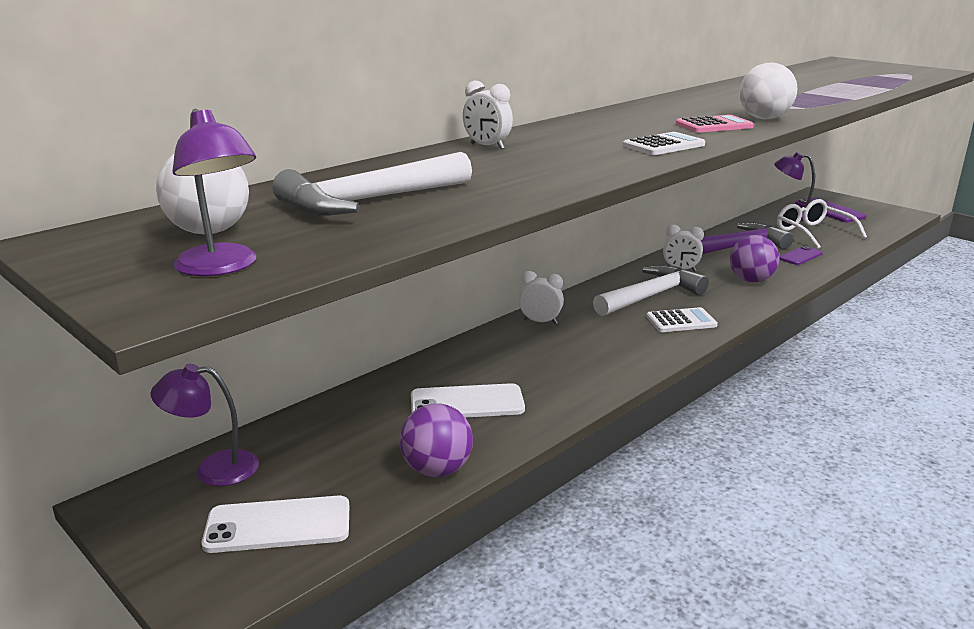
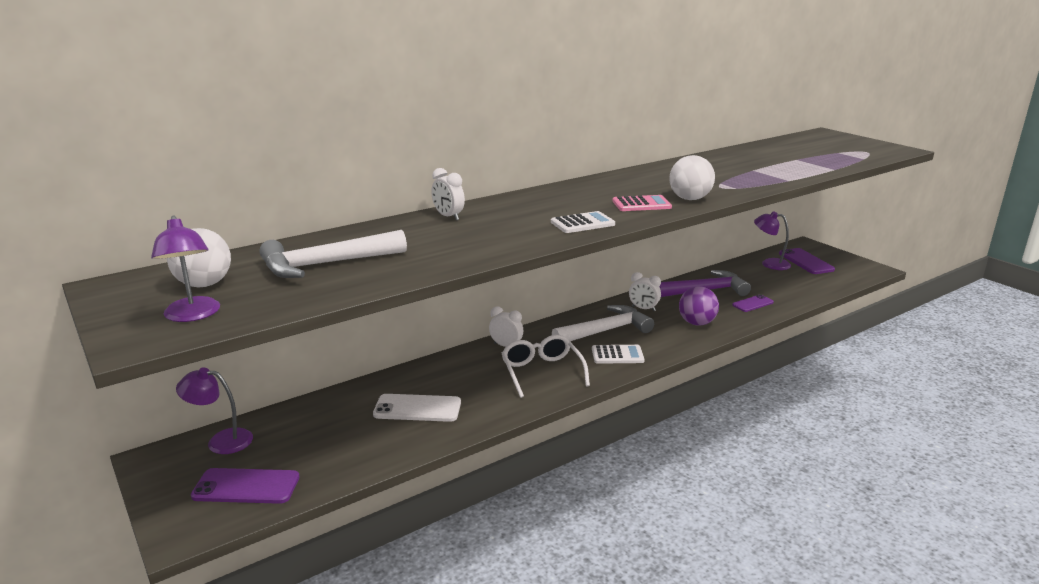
camera: 10 degrees right, 0 degrees up
white phone [202,495,349,553] -> purple phone [191,468,300,504]
purple ball [400,403,473,477] -> none
white glasses [777,199,867,249] -> white glasses moved to [501,335,590,398]

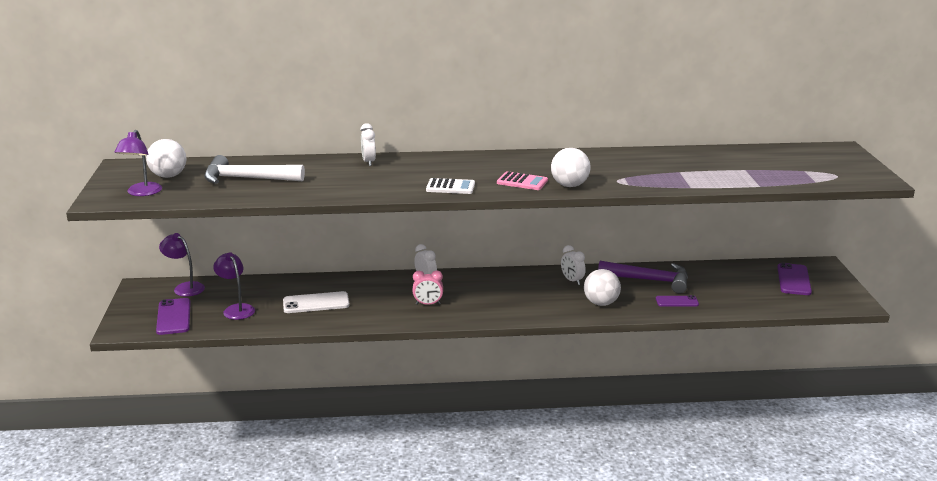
camera: 30 degrees right, 0 degrees up
purple phone [191,468,300,504] -> purple phone turned 45 degrees clockwise [156,298,191,335]
white phone [373,394,461,422] -> white phone turned 45 degrees counterclockwise [283,291,350,313]
white glasses [501,335,590,398] -> pink clock [413,270,443,305]
white hammer [552,305,654,341] -> none
white calculator [592,345,645,364] -> none
purple ball [679,287,719,326] -> white ball [584,269,621,306]
purple lamp [754,211,791,270] -> purple lamp moved to [213,252,255,320]

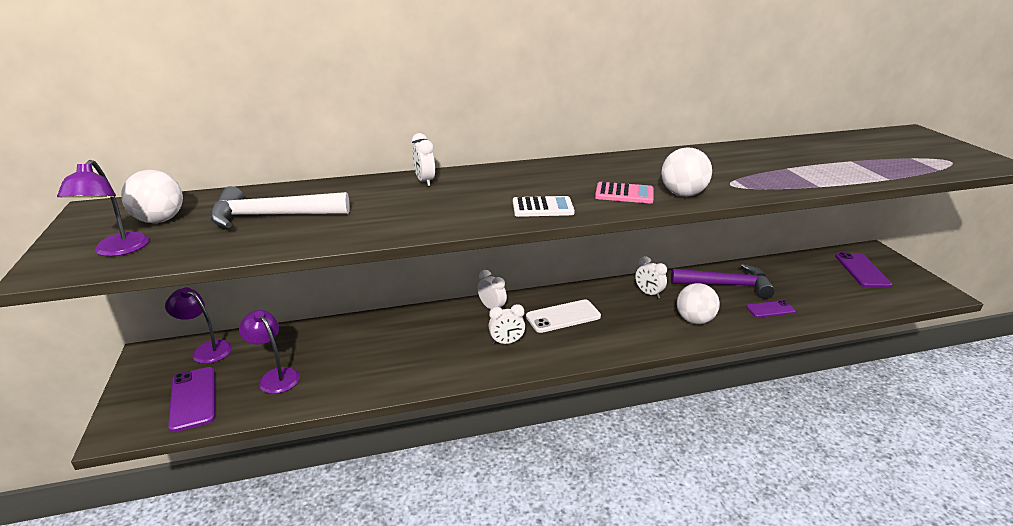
camera: 10 degrees left, 5 degrees up
white phone [283,291,350,313] -> white phone moved to [526,300,601,333]
pink clock [413,270,443,305] -> white clock [488,304,525,344]

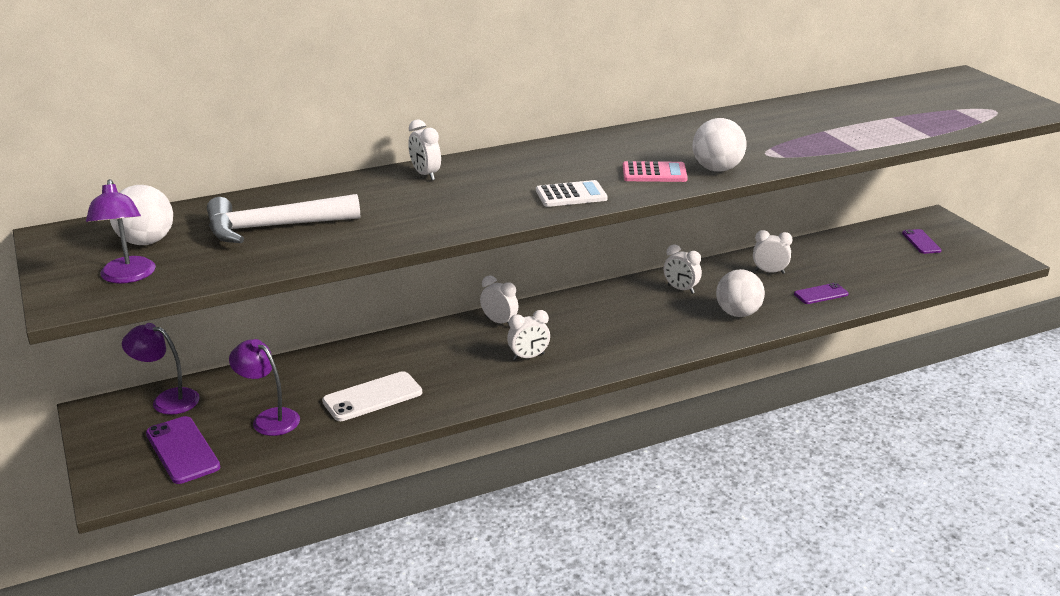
camera: 10 degrees left, 0 degrees up
white phone [526,300,601,333] -> white phone moved to [322,371,422,421]
purple hammer [671,264,775,299] -> white clock [753,230,793,274]
purple phone [835,252,892,288] -> purple phone [902,229,942,254], size x0.63

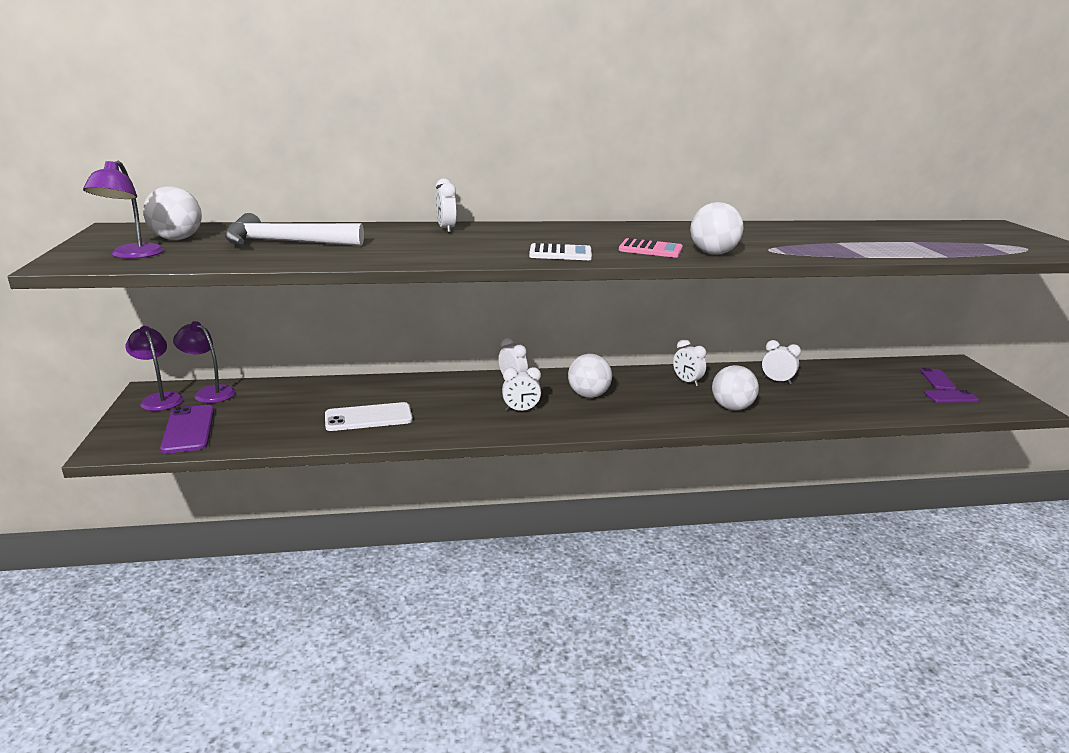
camera: 15 degrees right, 5 degrees down
purple lamp [229,339,300,436] -> purple lamp moved to [125,326,184,411]
purple phone [794,283,848,304] -> purple phone moved to [924,390,979,403]
none -> white ball [568,354,612,398]

